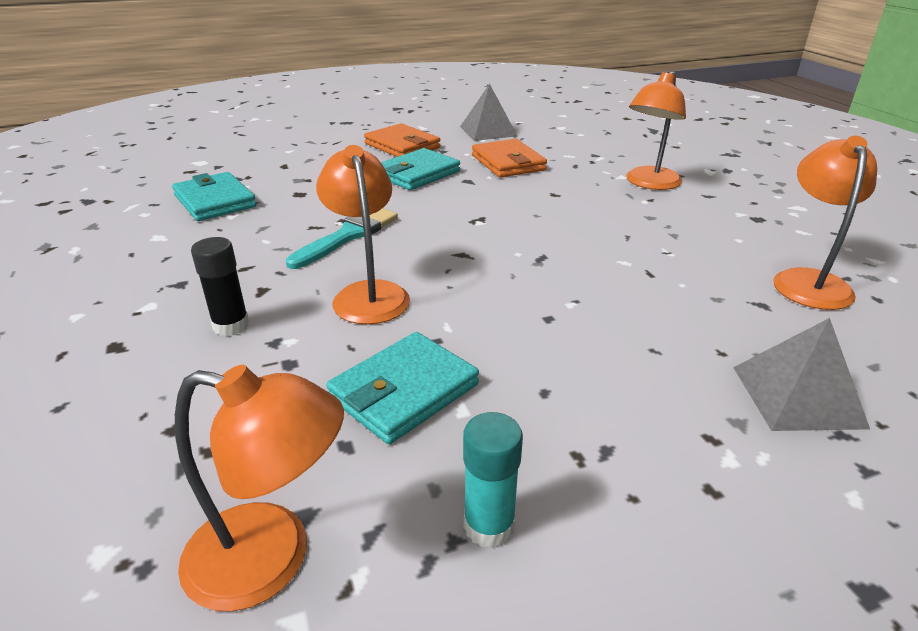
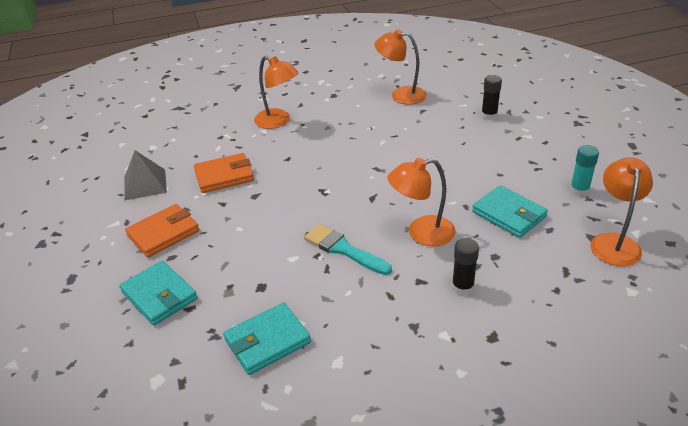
camera: 85 degrees left, 5 degrees up
turquoise wallet [381,148,460,190] -> turquoise wallet moved to [119,261,198,326]
grey pyramid [733,318,870,431] -> black glue stick [481,75,502,120]

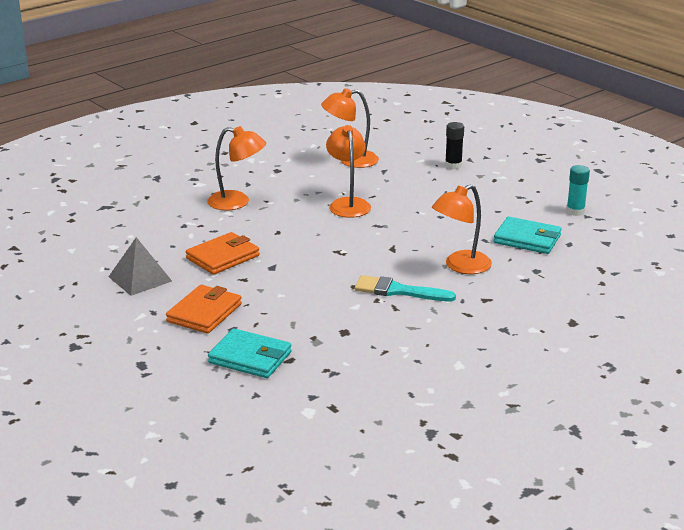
camera: 25 degrees left, 10 degrees down
turquoise wallet [223,302,311,375] -> none
black glue stick [452,238,479,296] -> none
orange lamp [590,158,653,266] -> orange lamp moved to [326,125,371,218]

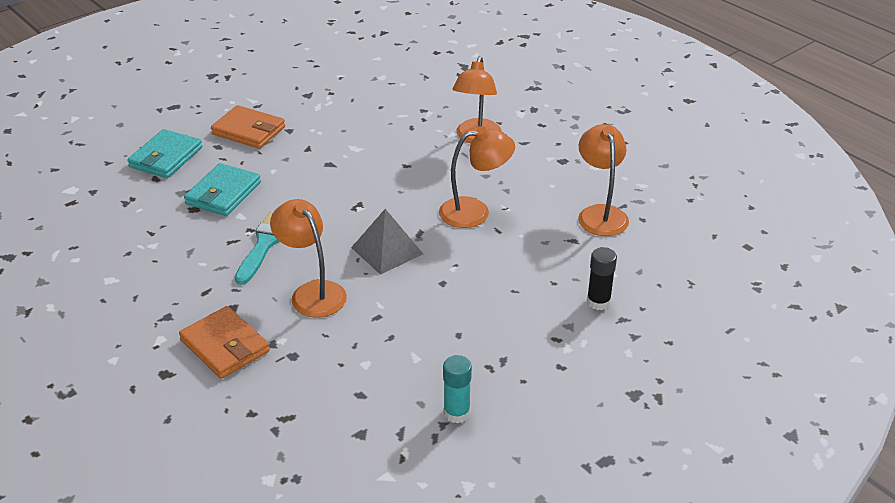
camera: 90 degrees right, 10 degrees up
grey pyramid [108,237,172,296] -> grey pyramid moved to [351,209,423,275]
orange wallet [186,232,260,275] -> orange wallet moved to [179,306,270,379]
turquoise wallet [494,217,562,254] -> turquoise wallet moved to [184,163,261,216]

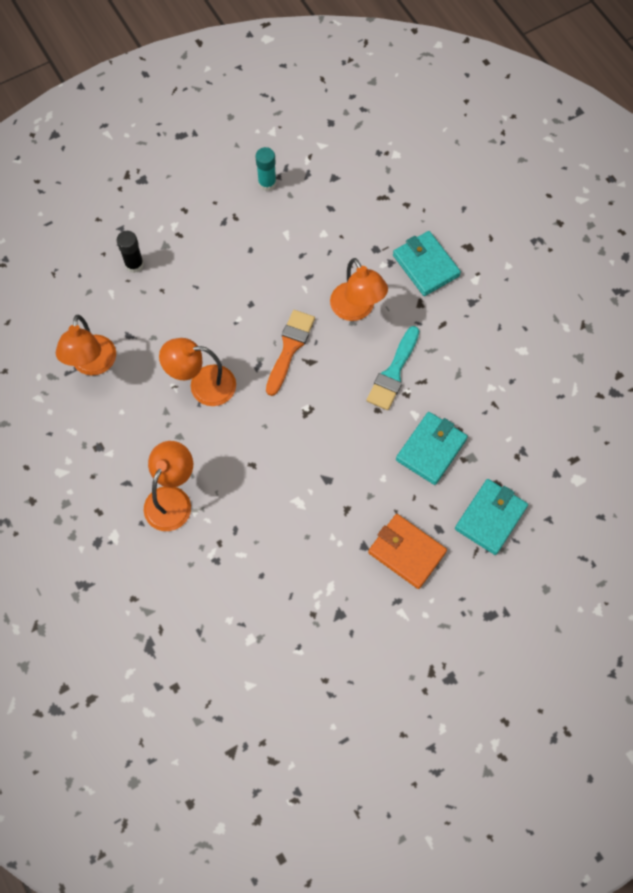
camera: 170 degrees left, 30 degrees up
orange wallet [179,306,270,379] -> turquoise wallet [393,231,461,296]
grey pyramid [351,209,423,275] -> orange brush [266,310,315,396]

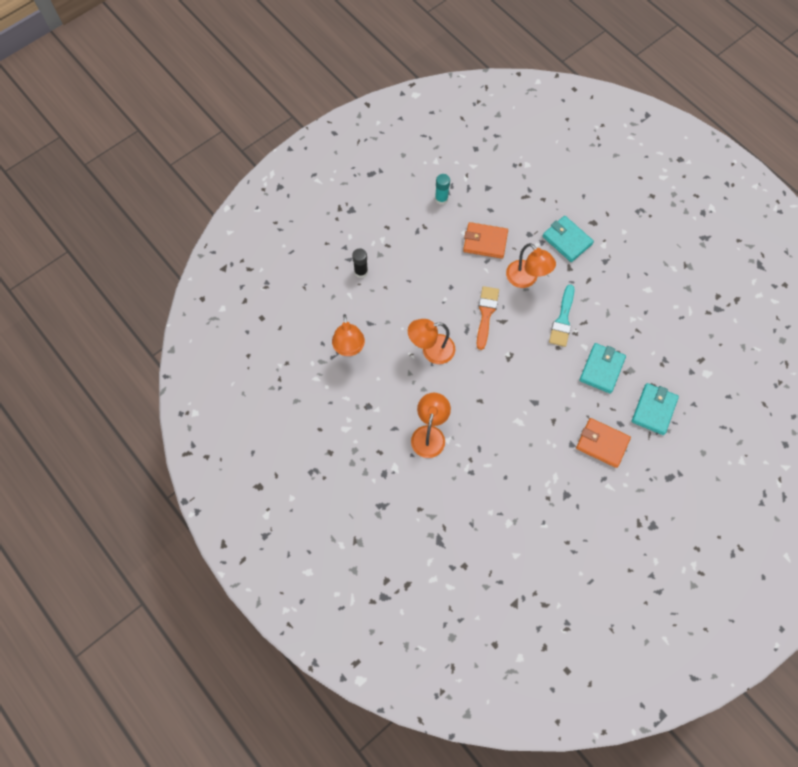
camera: 10 degrees left, 0 degrees up
none -> orange wallet [463,222,508,259]

